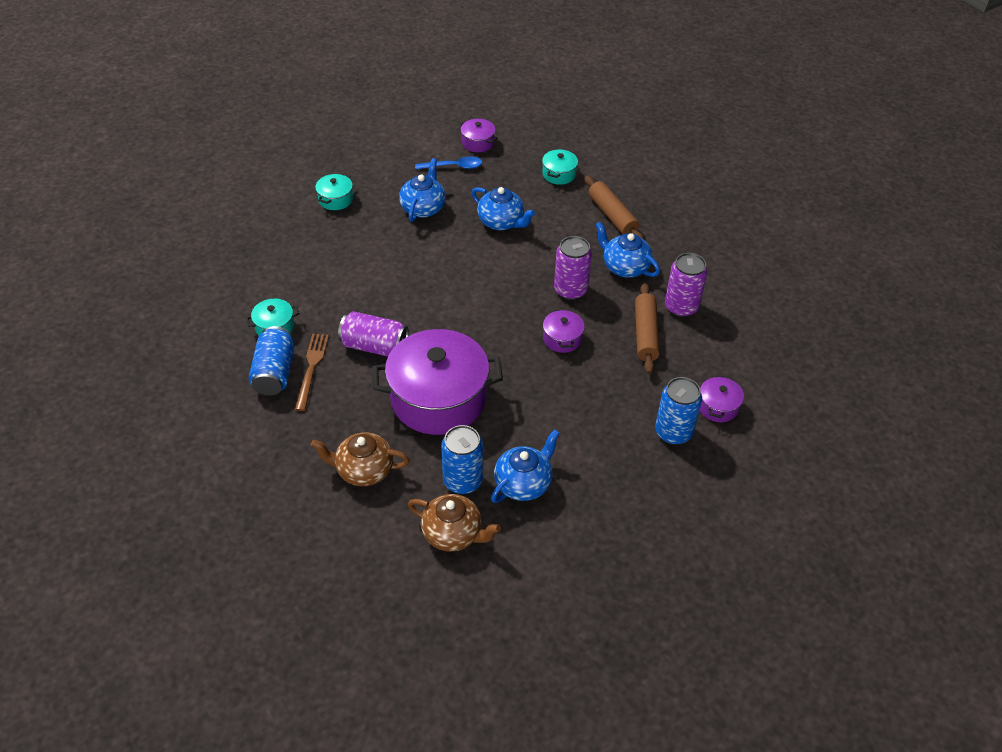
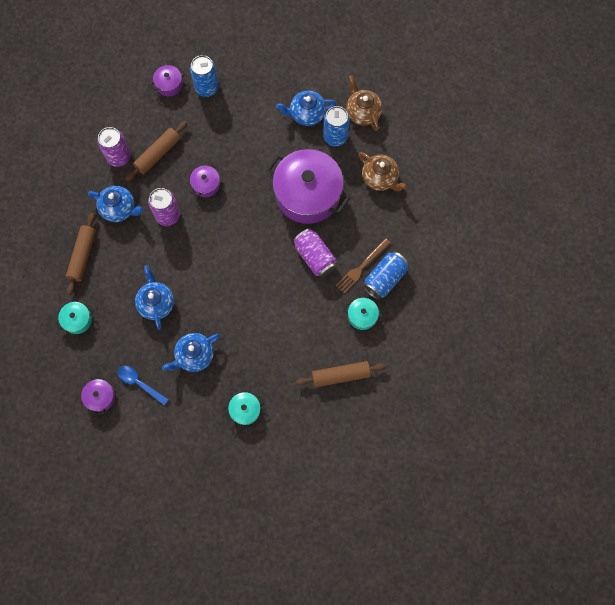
camera: 140 degrees left, 25 degrees up
blue teapot [595,221,660,278] -> blue teapot turned 60 degrees counterclockwise [88,186,143,222]
none -> brown rolling pin [296,361,386,387]

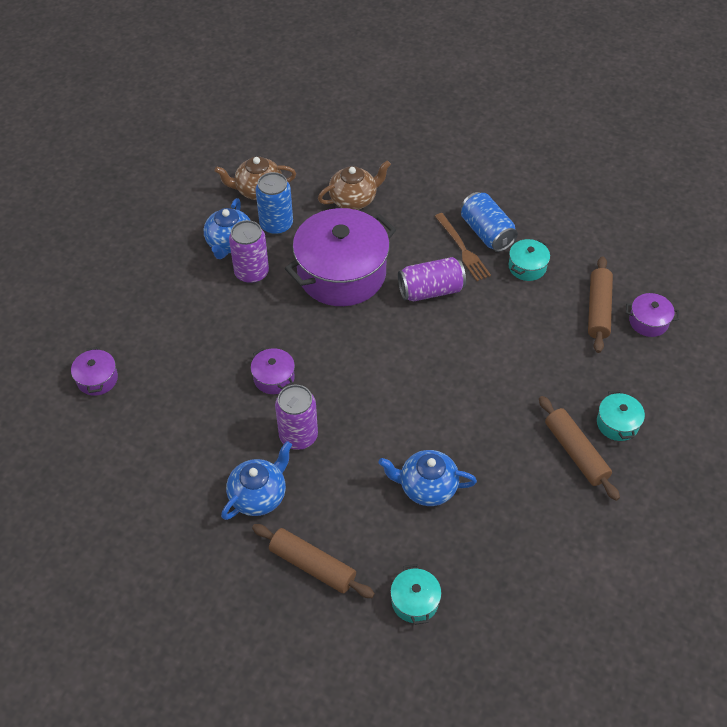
camera: 70 degrees left, 20 degrees down
purple pot [81,375,115,415] -> purple pot moved to [626,293,679,337]
purple can [97,127,131,167] -> purple can moved to [229,220,269,284]
blue spoon [118,366,169,405] -> none
brown rolling pin [126,121,187,181] -> brown rolling pin moved to [539,396,620,501]
blue teapot [162,333,220,372] -> none
blue can [190,55,219,97] -> none

